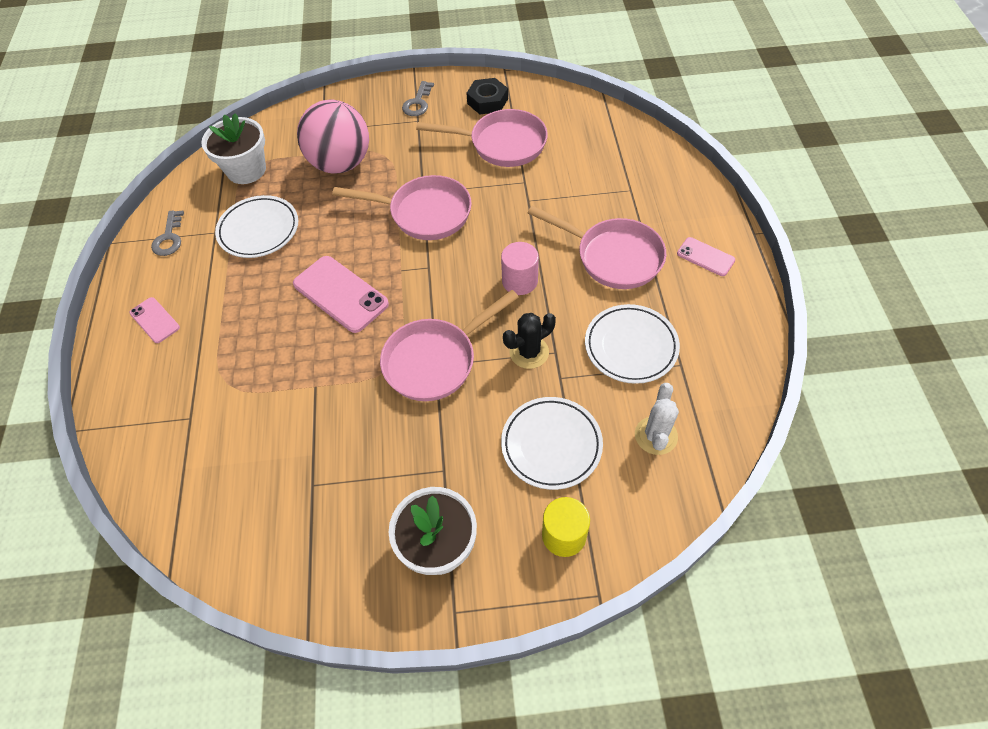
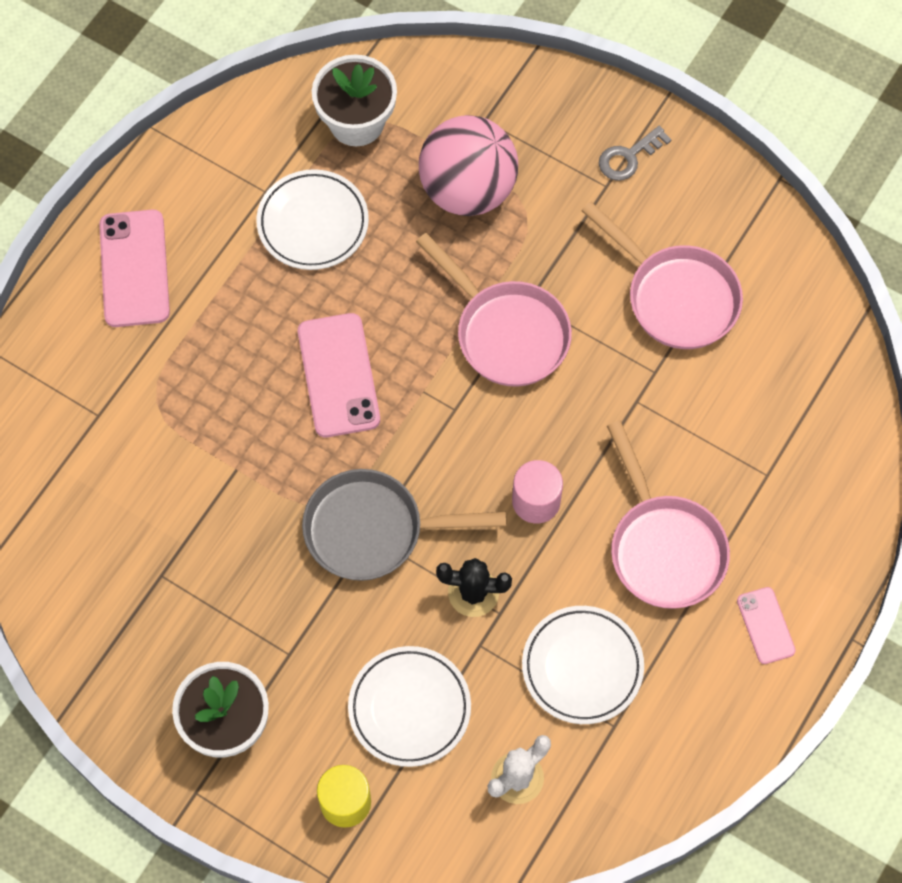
camera: 35 degrees right, 10 degrees up
pink phone [130,297,180,343] -> pink phone [99,210,170,327], size x1.79
grey key [151,210,184,256] -> none
pink pan [380,290,519,401] -> grey pan [302,469,506,581]
black nut [466,78,508,114] -> none

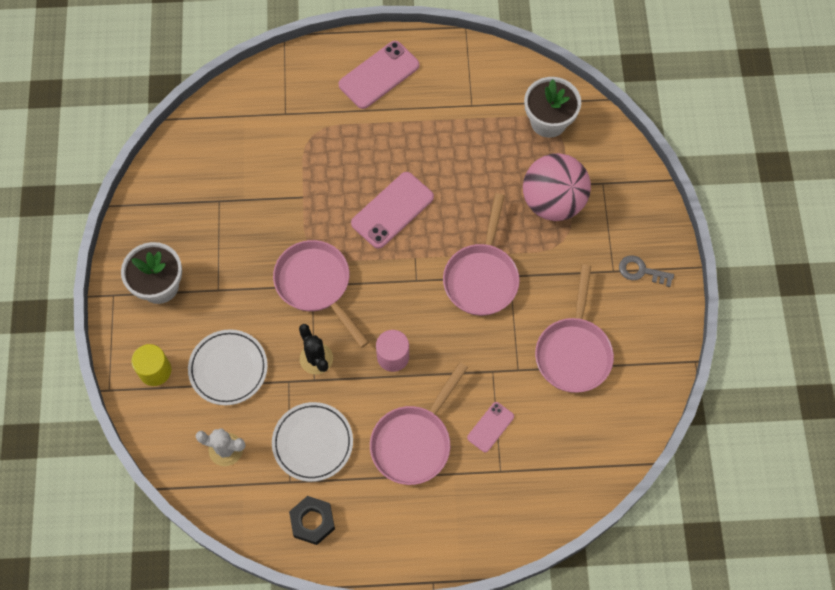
camera: 55 degrees right, 0 degrees up
white plate [257,169,369,270] -> none
grey pan [302,469,506,581] -> pink pan [273,240,369,348]
pink phone [737,587,796,664] -> pink phone moved to [467,402,514,452]
none -> black nut [289,496,335,545]

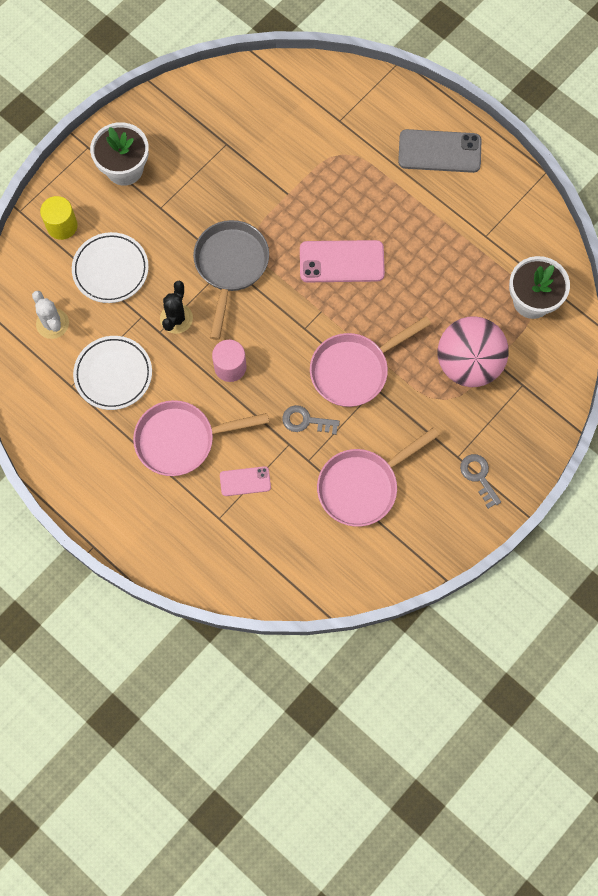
camera: 45 degrees right, 5 degrees up
pink pan [273,240,369,348] -> grey pan [193,220,269,340]
black nut [289,496,335,545] -> none
pink phone [338,41,419,109] -> grey phone [398,129,481,173]
none -> grey key [282,405,340,435]

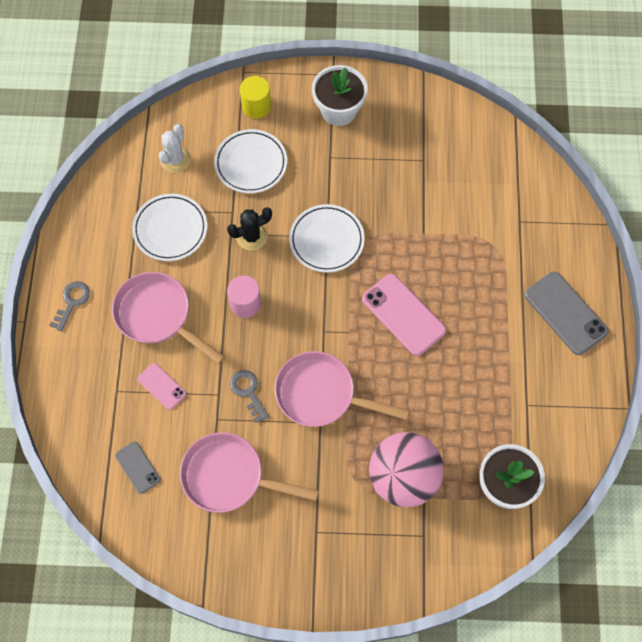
camera: 50 degrees right, 5 degrees down
grey pan [193,220,269,340] -> white plate [289,204,365,273]
grey key [460,454,501,509] -> grey key moved to [49,281,90,331]
none -> grey phone [115,441,161,494]

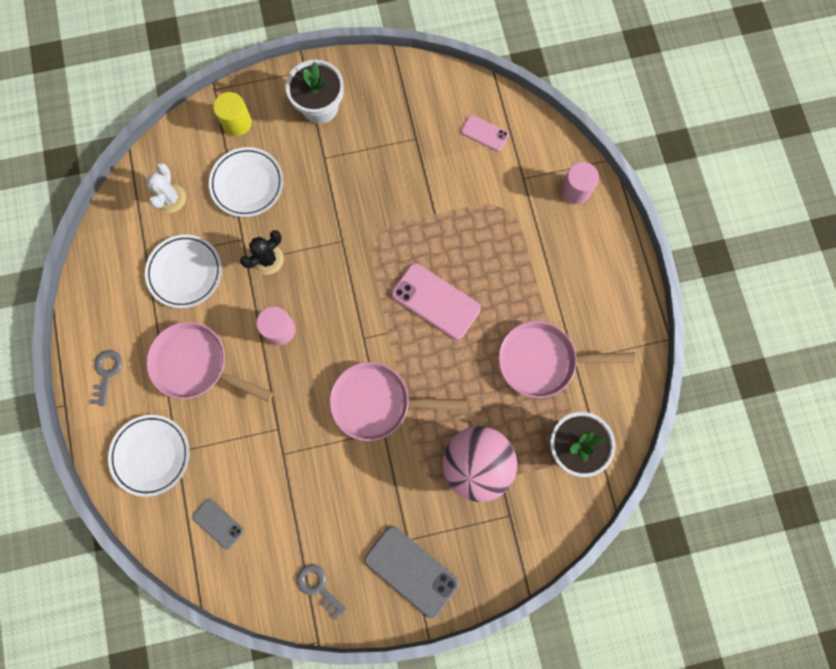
camera: 15 degrees left, 10 degrees up
pink phone [137,363,186,410] -> pink phone moved to [461,115,509,152]
pink pan [180,432,319,513] -> pink pan moved to [498,321,636,398]
grey key [230,370,269,423] -> grey key moved to [297,564,346,620]
white plate [289,204,365,273] -> white plate moved to [108,415,190,497]
grey phone [524,272,609,355] -> grey phone moved to [364,526,459,618]
none -> pink cylinder [561,162,599,204]

